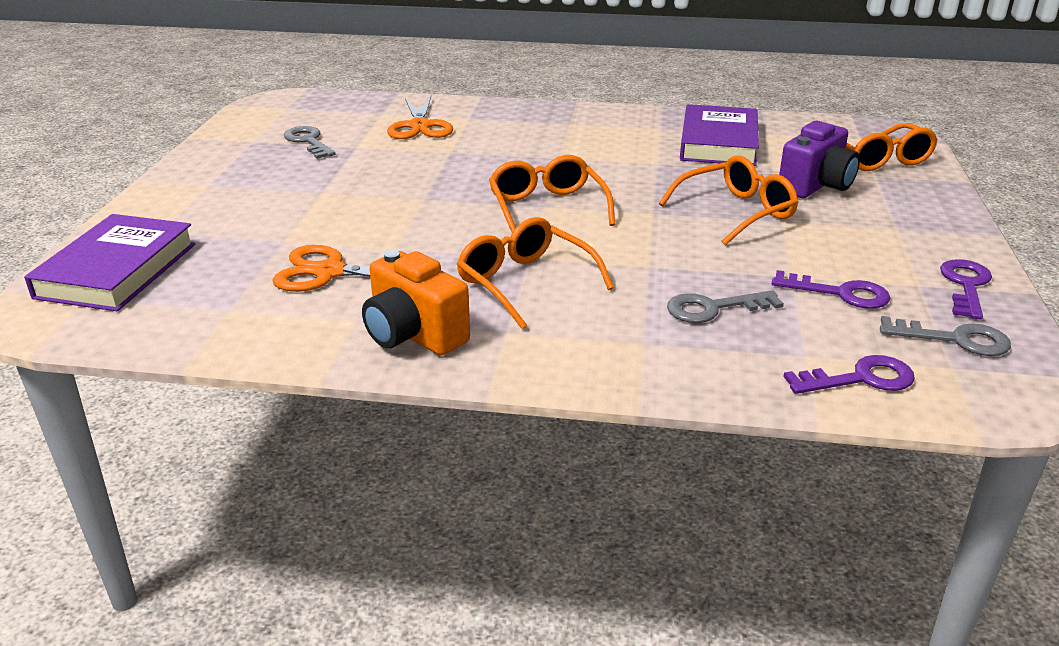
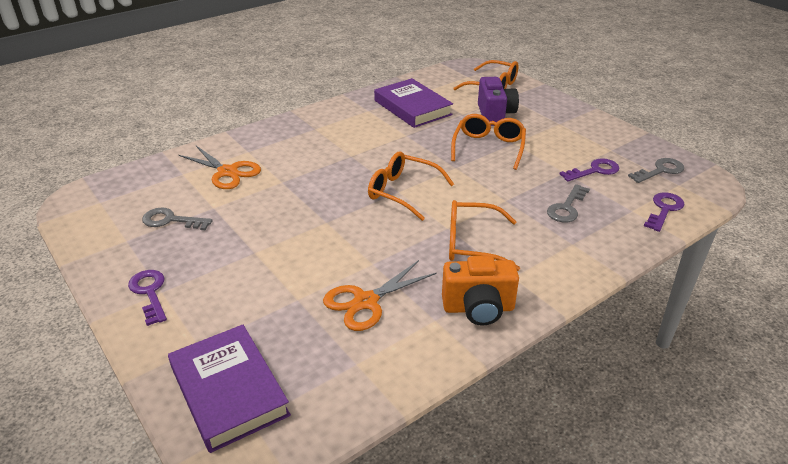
camera: 45 degrees left, 5 degrees up
purple key [940,259,992,319] -> purple key moved to [128,270,167,326]

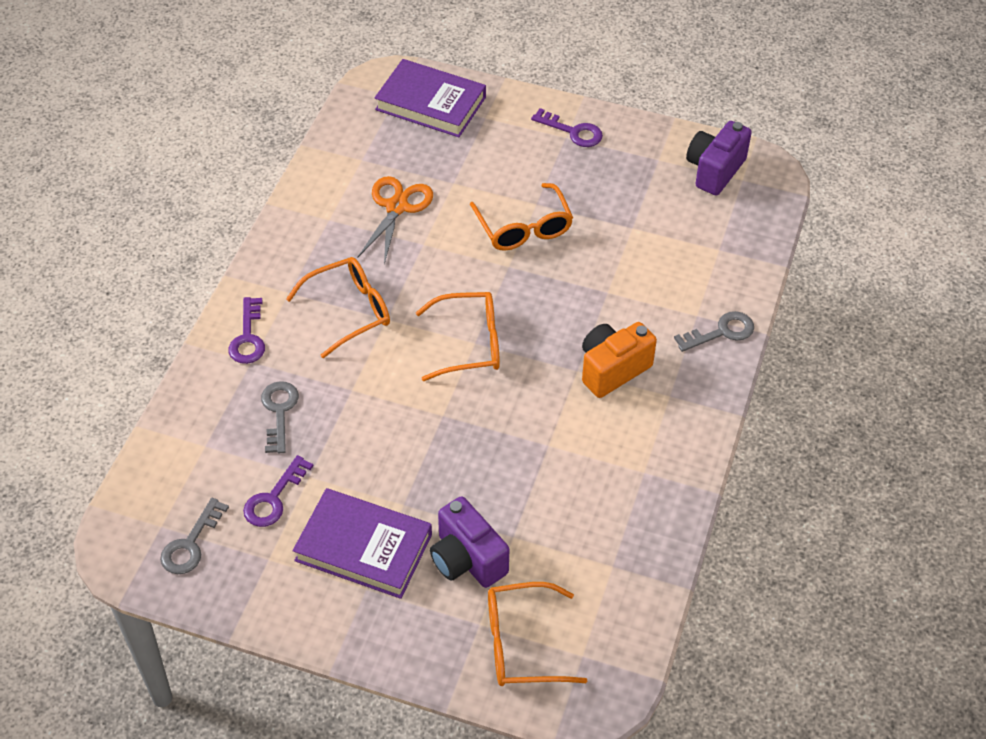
camera: 145 degrees right, 15 degrees up
grey key [142,207,213,230] -> grey key moved to [674,311,754,352]
orange scissors [179,146,261,189] -> none
purple book [374,78,453,128] -> purple book moved to [293,488,432,599]
orange camera [442,256,519,326] -> orange camera moved to [582,322,657,398]
orange glasses [451,114,526,170] -> orange glasses moved to [470,183,573,250]
purple key [644,192,685,232] -> purple key moved to [228,297,265,364]
none -> purple camera [686,121,752,196]

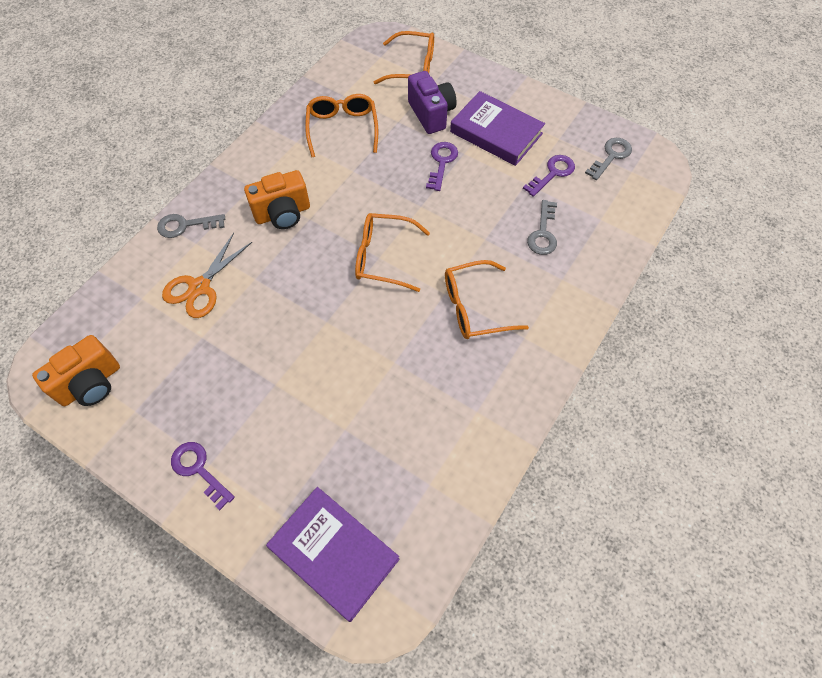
camera: 165 degrees left, 10 degrees up
purple key [228,297,265,364] -> purple key moved to [426,142,458,191]
orange scissors [358,176,433,264] -> orange scissors moved to [162,233,252,318]
orange glasses [470,183,573,250] -> orange glasses moved to [305,94,378,157]
purple camera [686,121,752,196] -> orange camera [32,335,120,406]

